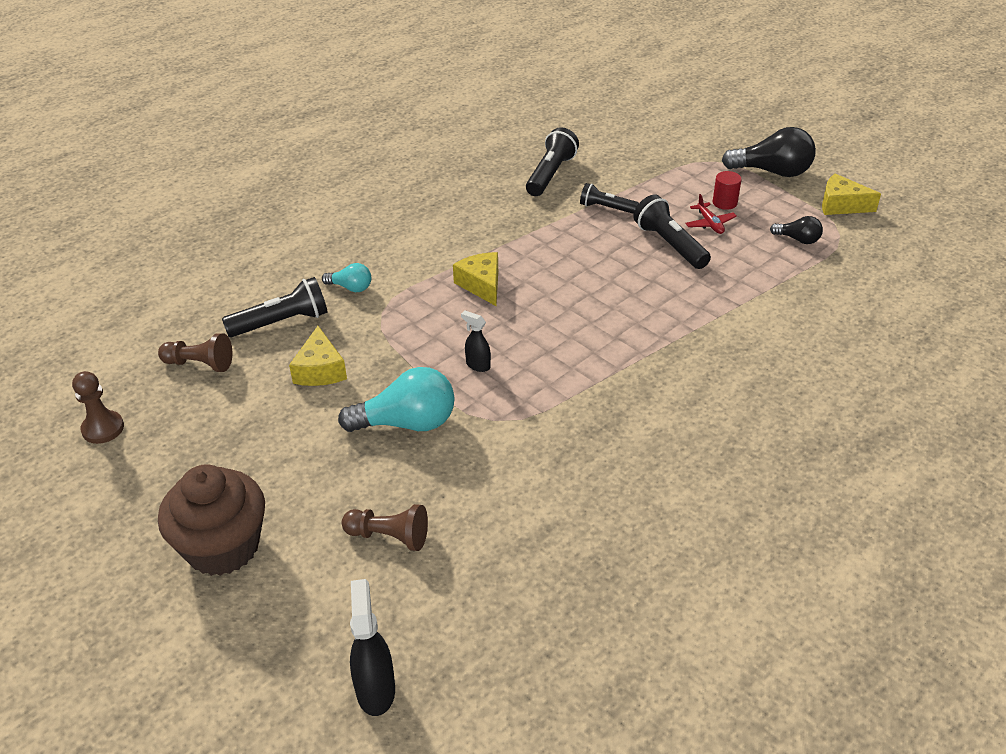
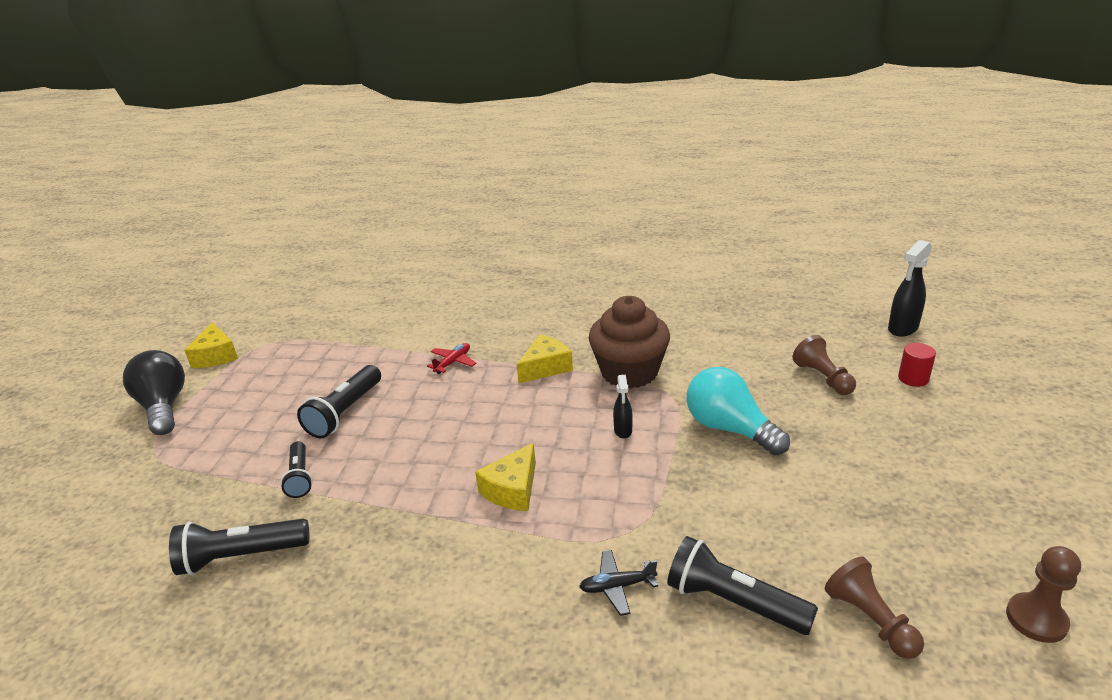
camera: 125 degrees left, 10 degrees down
brown cupcake [158,464,265,576] -> brown cupcake moved to [589,296,670,389]
yellow cheese [289,326,347,386] -> yellow cheese moved to [517,334,573,383]
turquoise light bulb [322,263,371,292] -> black plane [579,550,658,616]
red plane [685,194,737,234] -> red plane moved to [427,343,476,374]
red cylinder [713,171,742,210] -> red cylinder moved to [898,343,936,387]
black light bulb [770,216,823,244] -> none

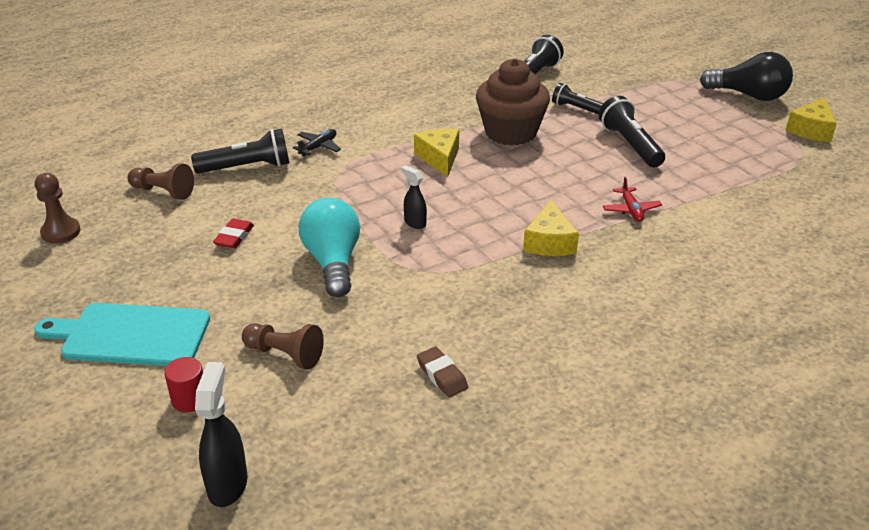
camera: 135 degrees right, 5 degrees up
yellow cheese [184,322,238,368] -> yellow cheese turned 90 degrees counterclockwise [786,98,837,142]
brown cupcake [589,296,670,389] -> brown cupcake moved to [476,59,550,146]
turquoise light bulb [687,367,790,455] -> turquoise light bulb turned 105 degrees counterclockwise [299,198,360,297]
none -> turquoise cutting board [34,303,210,366]
none -> red eraser [213,219,254,249]
none -> brown eraser [417,346,468,397]

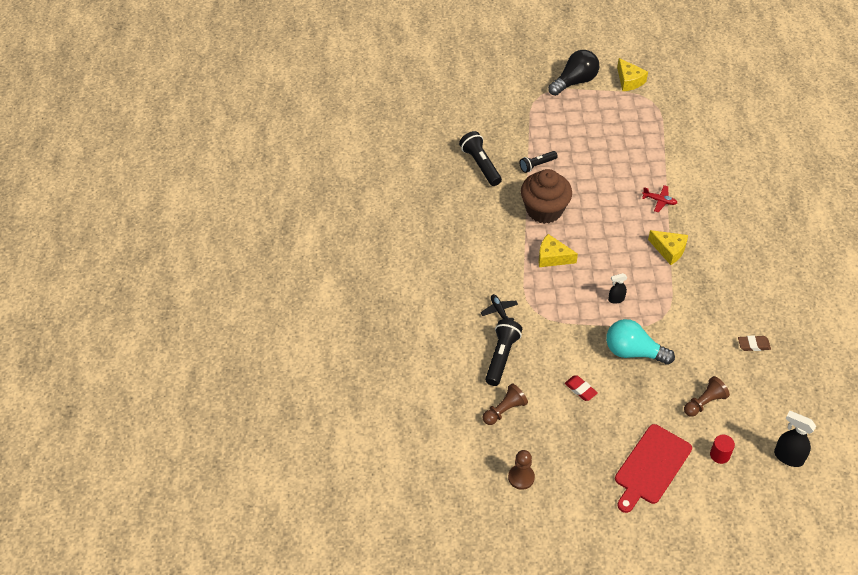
camera: 60 degrees left, 15 degrees up
turquoise cutting board [34,303,210,366] -> red cutting board [615,424,692,513]
black flashlight [599,96,665,167] -> none

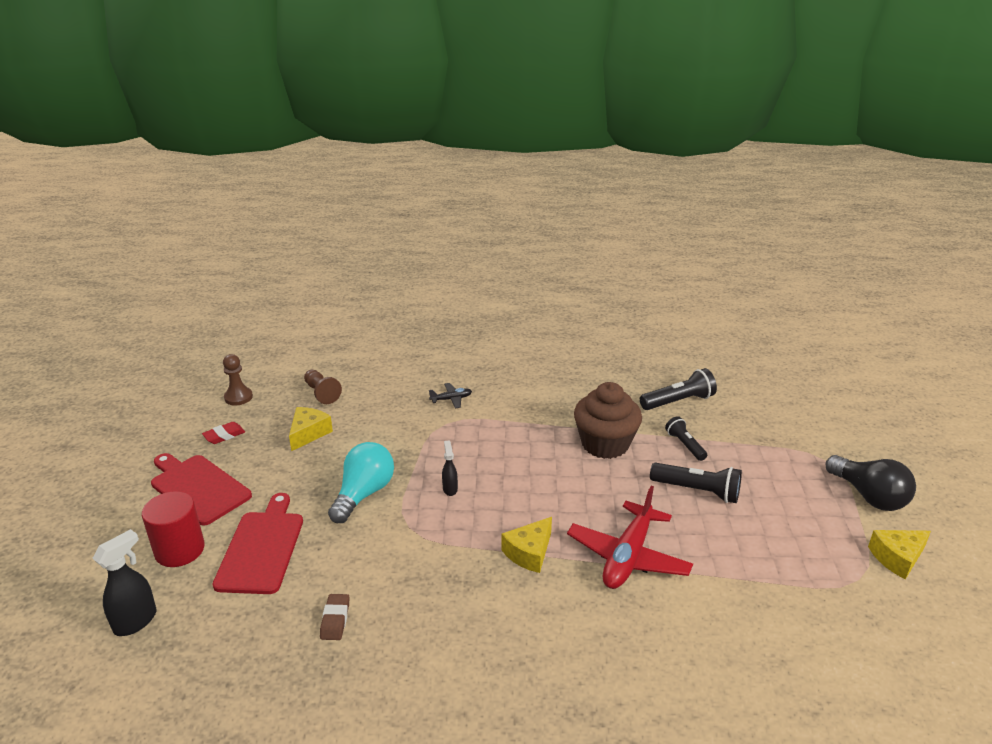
camera: 95 degrees right, 20 degrees down
black flashlight [485,319,522,386] -> black flashlight moved to [650,463,742,503]
yellow cheese [538,234,578,267] -> yellow cheese moved to [289,407,333,451]
red eraser [565,375,598,401] -> red eraser moved to [202,422,245,444]
red plane [642,185,677,212] -> red plane [567,486,693,589], size x2.21
brown pawn [684,376,730,417] -> red cutting board [212,493,303,594]
red cylinder [710,435,735,464] -> red cylinder [142,491,205,567], size x1.79

